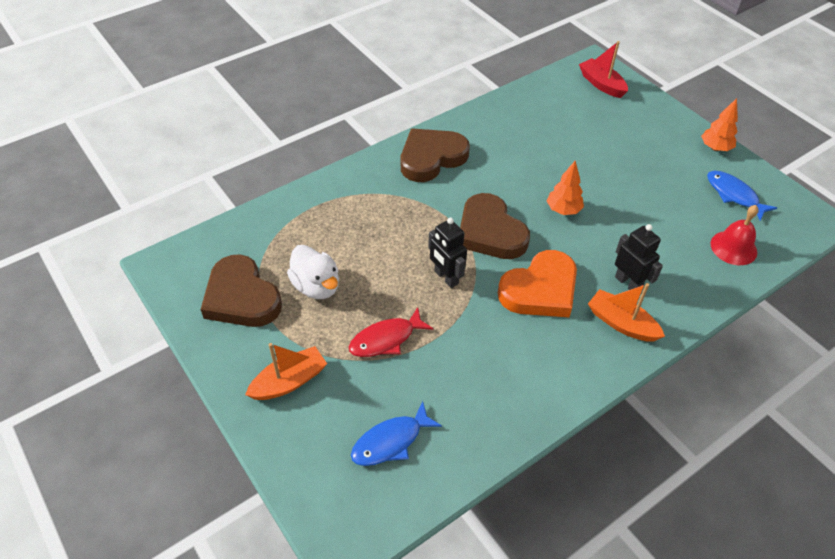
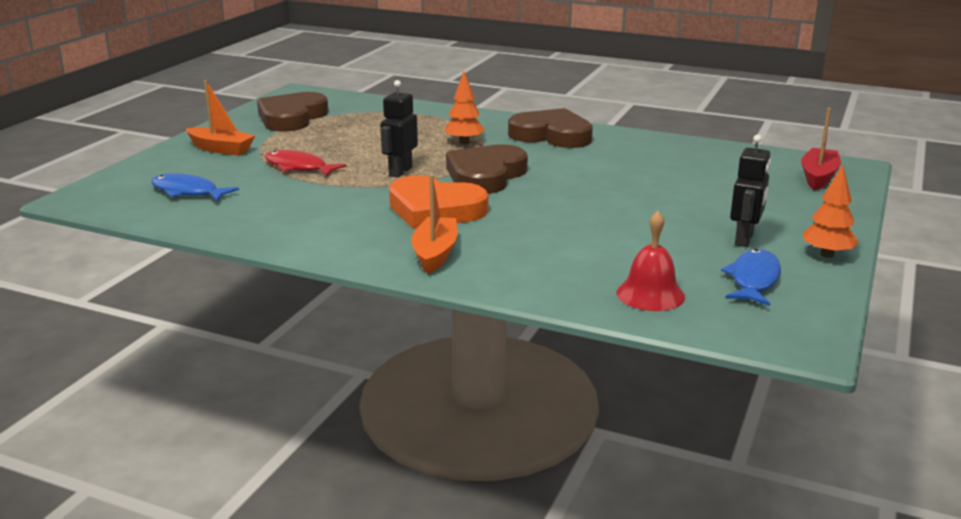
camera: 60 degrees right, 25 degrees down
white duck [287,245,339,299] -> none
orange tree [547,161,584,215] -> orange tree moved to [445,71,485,144]
black robot [615,224,663,290] -> black robot moved to [730,135,771,247]

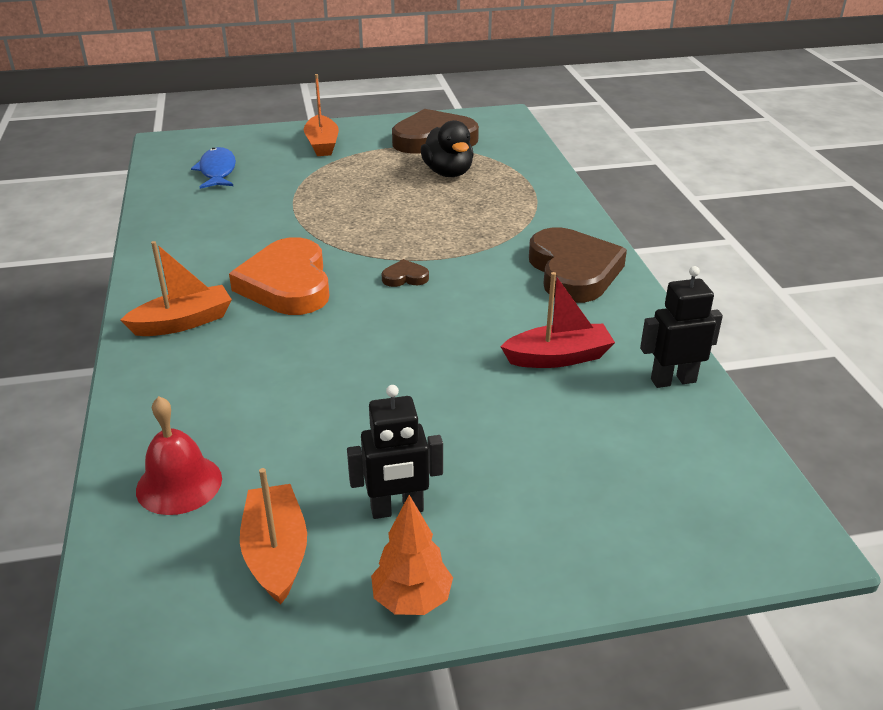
camera: 55 degrees right, 10 degrees up
red fish [265,150,346,177] -> none
black robot [380,80,418,178] -> black robot moved to [640,266,723,388]
orange tree [445,71,485,144] -> none
brown heart [446,144,528,194] -> brown heart [382,259,429,287], size x0.41
blue fish [721,249,781,306] -> orange boat [240,468,307,604]
red boat [801,108,841,190] -> red boat moved to [500,272,615,368]
none -> black duck [421,120,474,177]

